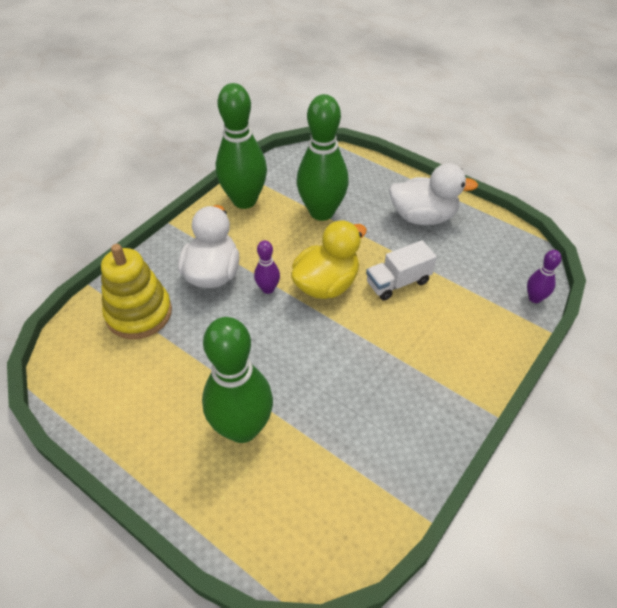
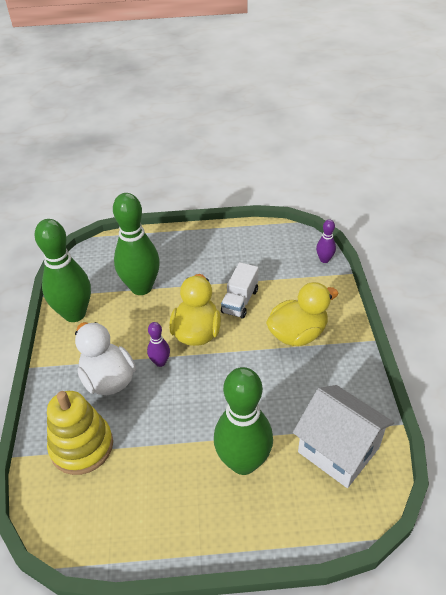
camera: 40 degrees left, 5 degrees down
white duck [389,163,478,225] -> none
none -> yellow duck [266,282,338,346]
none -> white house [293,385,394,488]

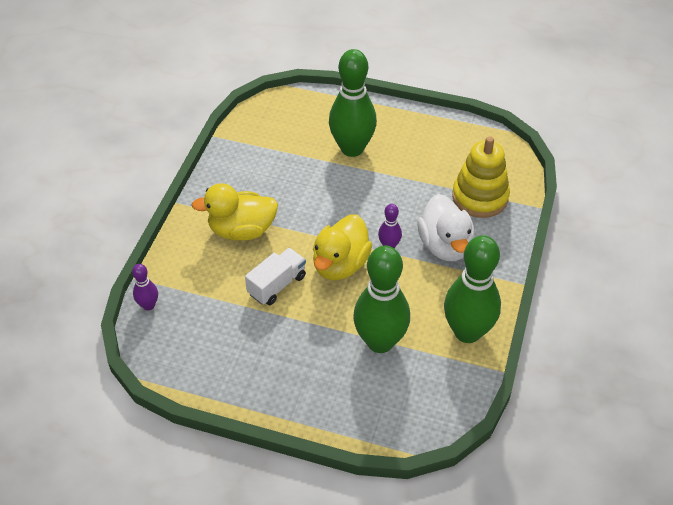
camera: 160 degrees left, 5 degrees up
white house [293,385,394,488] -> none

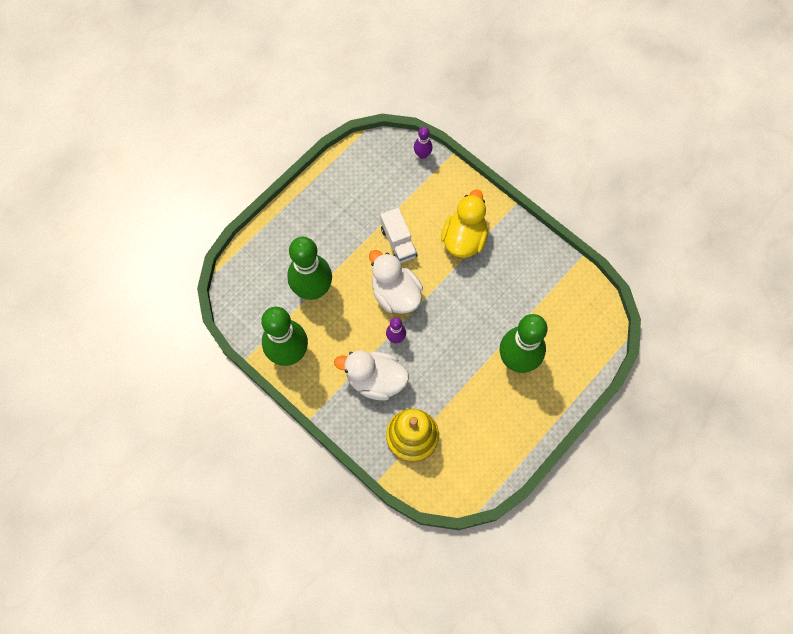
camera: 115 degrees right, 20 degrees up
yellow duck [313,214,372,280] -> white duck [369,250,423,314]

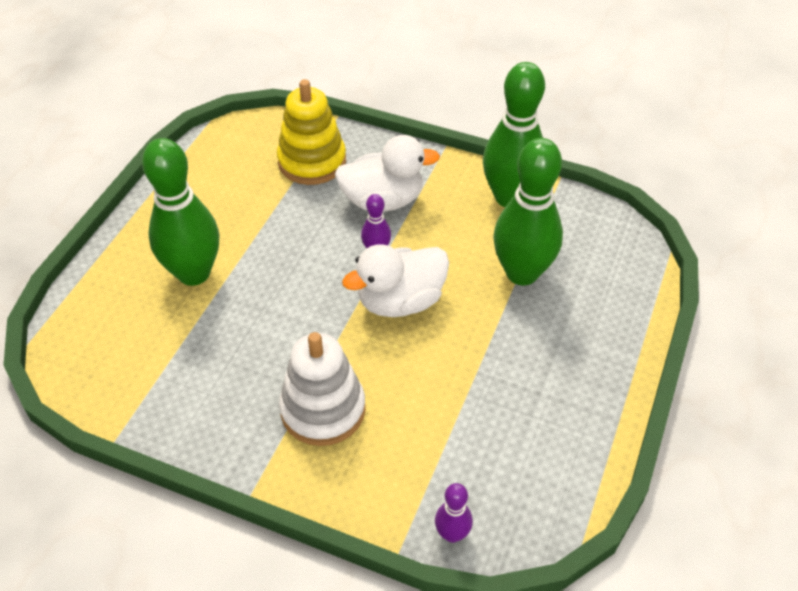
camera: 160 degrees right, 20 degrees down
white duck [369,250,423,314] -> white duck turned 120 degrees clockwise [342,244,449,317]
white truck [381,208,417,263] -> none
yellow duck [441,189,488,258] -> white stacking toy [279,332,366,446]

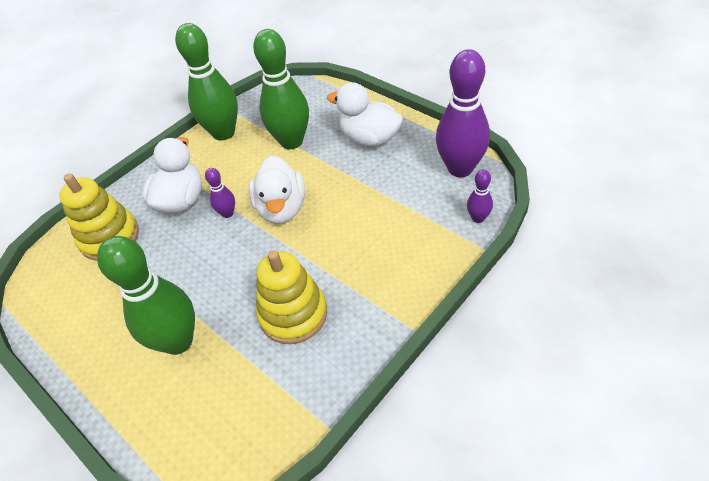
camera: 65 degrees left, 0 degrees up
white stacking toy [279,332,366,446] -> none
none -> yellow stacking toy [256,250,327,344]
none -> white duck [327,82,403,147]
none -> purple bowling pin [436,49,490,177]

